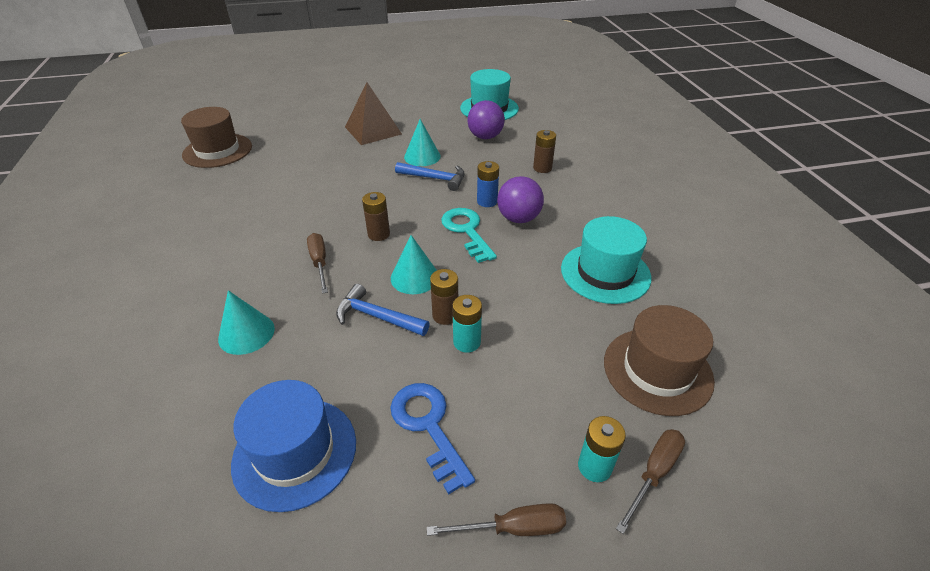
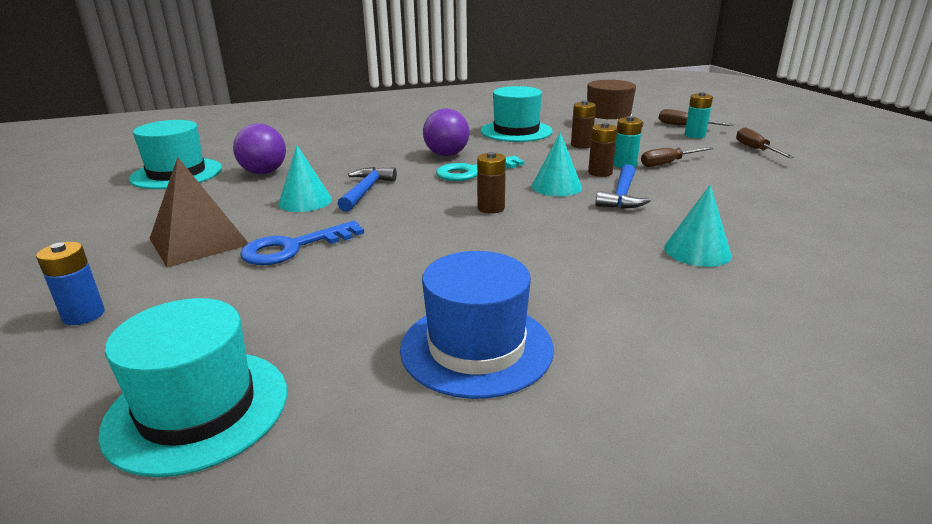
camera: 95 degrees left, 15 degrees down
brown hat [181,107,252,168] -> turquoise hat [98,298,287,477]
blue hat [231,380,356,512] -> blue hat moved to [400,251,554,399]
brown screwdriver [307,233,328,294] -> brown screwdriver moved to [641,147,713,167]
blue key [390,383,475,494] -> blue key moved to [240,221,364,265]
blue battery [477,161,499,207] -> blue battery moved to [36,242,105,325]
brown battery [533,130,556,173] -> brown battery moved to [571,100,596,149]

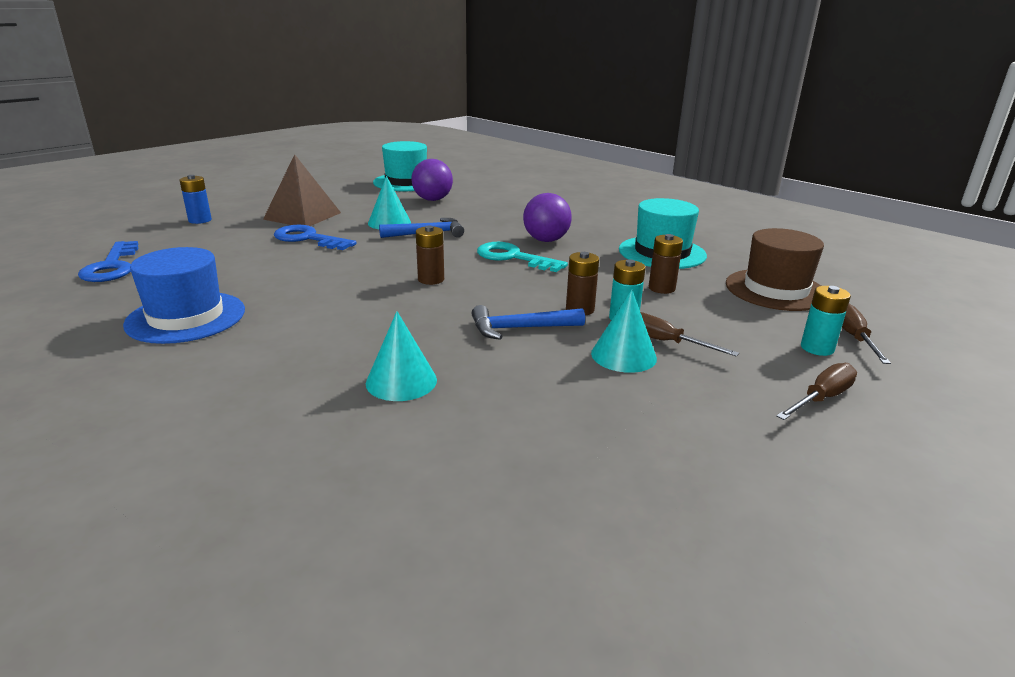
camera: 60 degrees right, 0 degrees up
turquoise hat [98,298,287,477] -> blue key [78,241,138,282]
turquoise cone [532,132,582,196] -> turquoise cone moved to [591,290,657,373]

